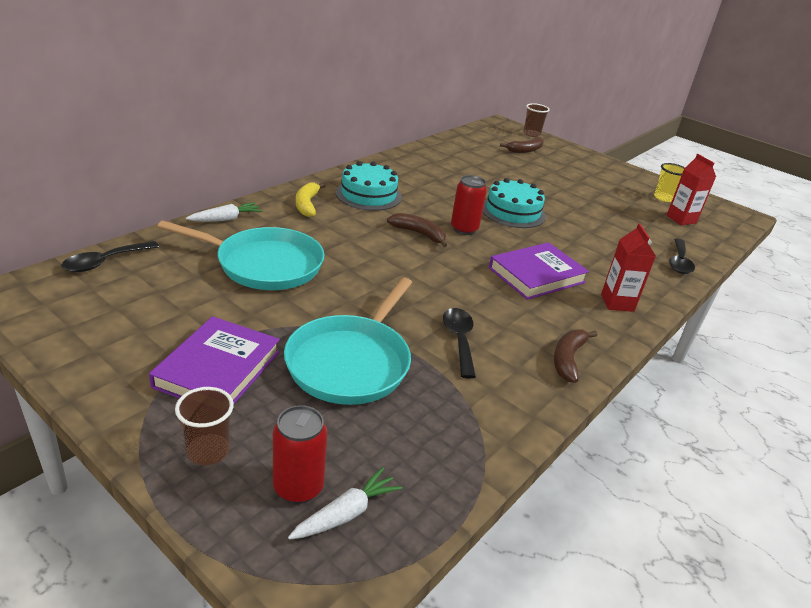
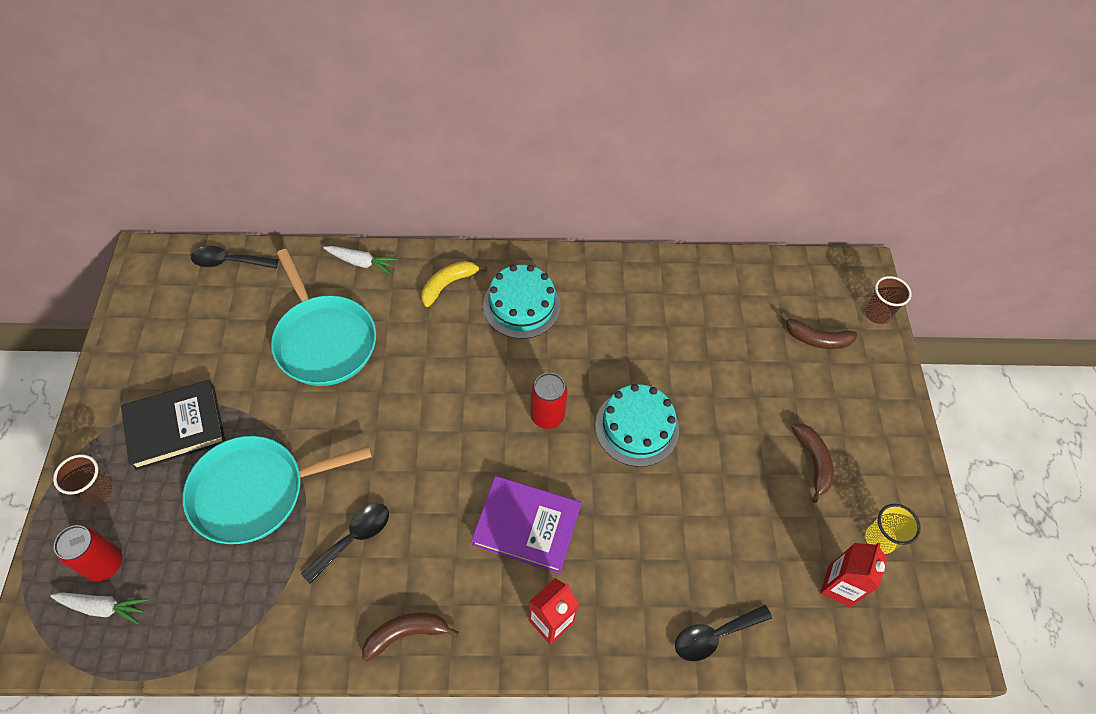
camera: 50 degrees right, 25 degrees up
purple book [149,316,280,404] -> black book [121,380,225,471]
brown banana [387,213,447,247] -> brown banana moved to [791,423,834,503]

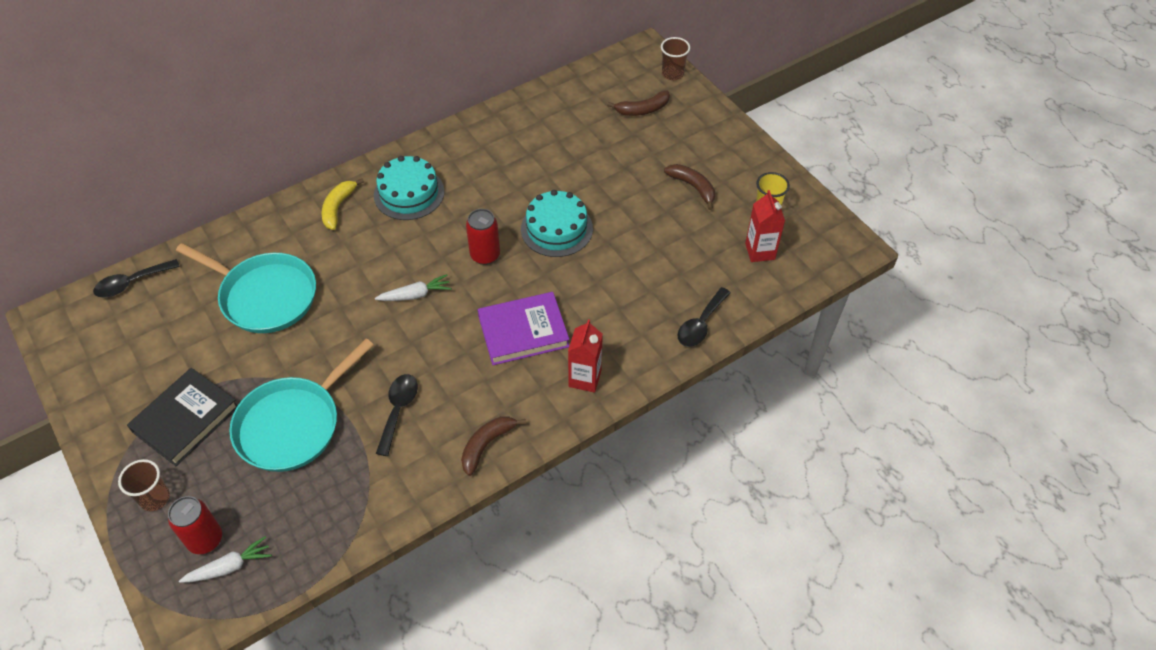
camera: 30 degrees left, 5 degrees down
white carrot [323,246,398,275] -> white carrot moved to [375,274,452,301]

